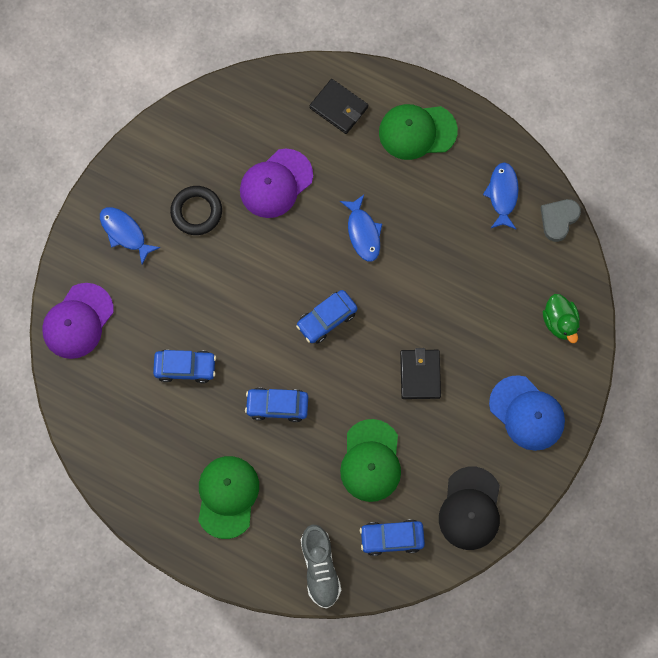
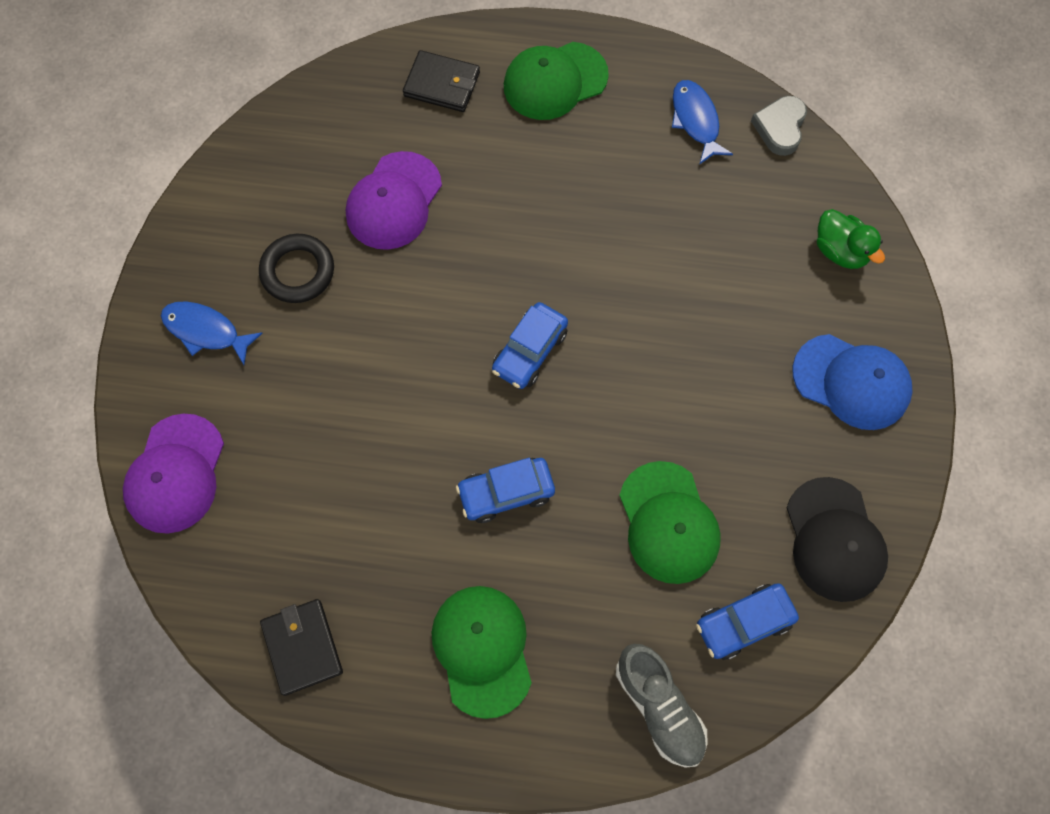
camera: 20 degrees left, 5 degrees down
blue car [153,349,216,383] -> none
blue fish [340,195,382,262] -> none
black wallet [400,348,441,399] -> black wallet moved to [260,599,343,696]

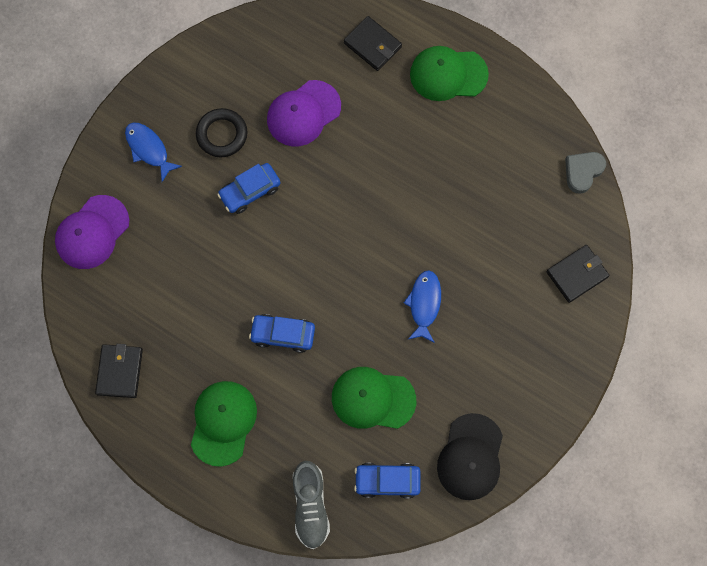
camera: 25 degrees right, 5 degrees up
blue car [492,302,568,389] -> blue car moved to [217,163,281,214]
green cap [619,461,721,584] -> green cap turned 90 degrees clockwise [332,367,416,429]
blue fish [672,80,733,165] -> blue fish moved to [404,270,441,343]
blue cap [792,334,913,430] -> none
green duck [817,209,885,269] -> black wallet [546,245,610,303]

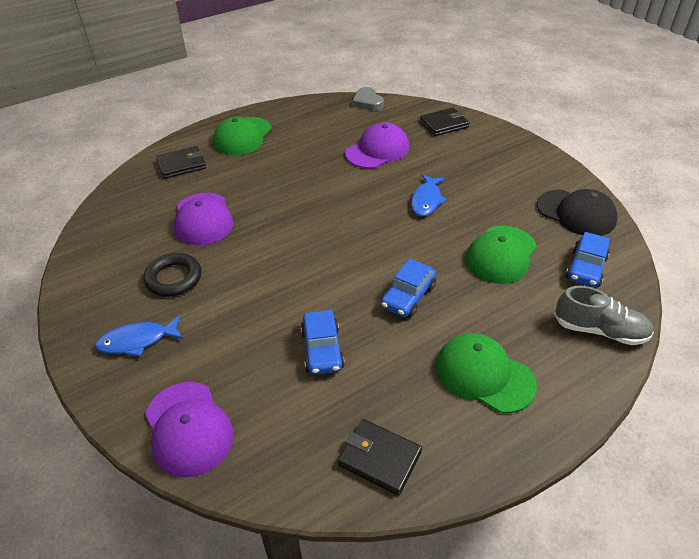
camera: 65 degrees left, 30 degrees down
blue car [217,163,281,214] -> blue car moved to [301,310,345,375]
blue fish [404,270,441,343] -> blue fish turned 105 degrees counterclockwise [411,174,447,216]
black wallet [546,245,610,303] -> black wallet turned 75 degrees clockwise [420,108,470,136]
none -> purple cap [345,122,409,169]

